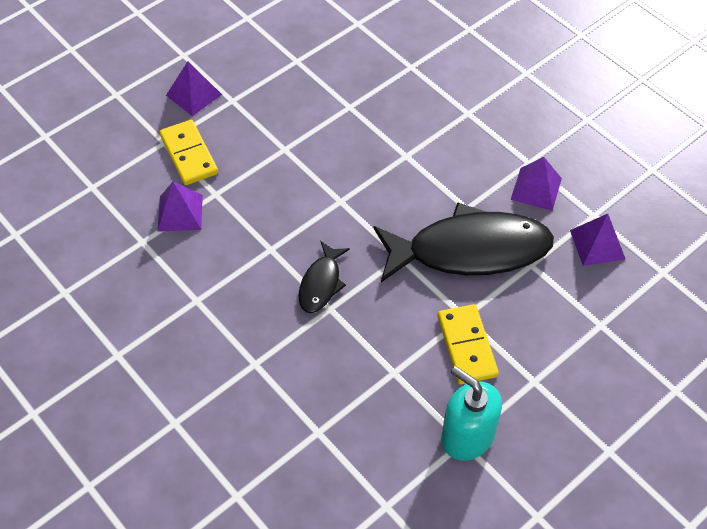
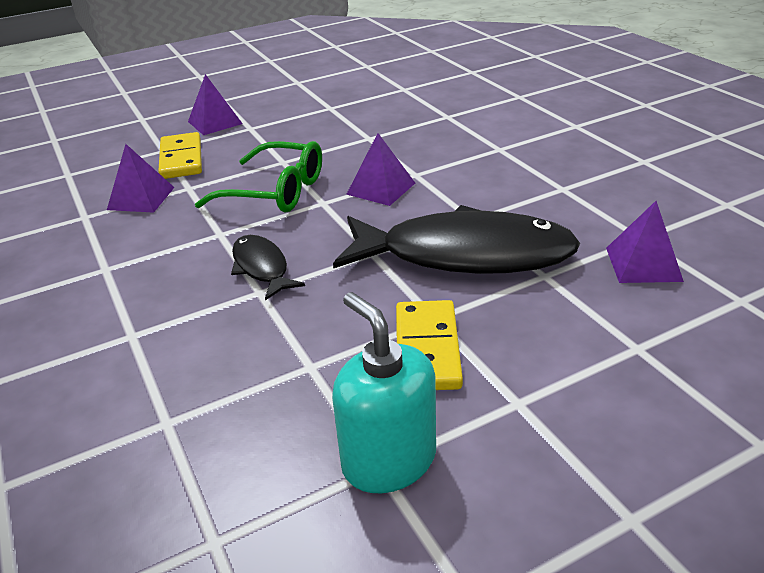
camera: 15 degrees right, 20 degrees down
black fish [299,241,350,313] -> black fish turned 120 degrees clockwise [231,235,305,300]
purple pyramid [511,157,562,211] -> purple pyramid moved to [346,133,415,206]
none -> green glasses [195,141,322,212]

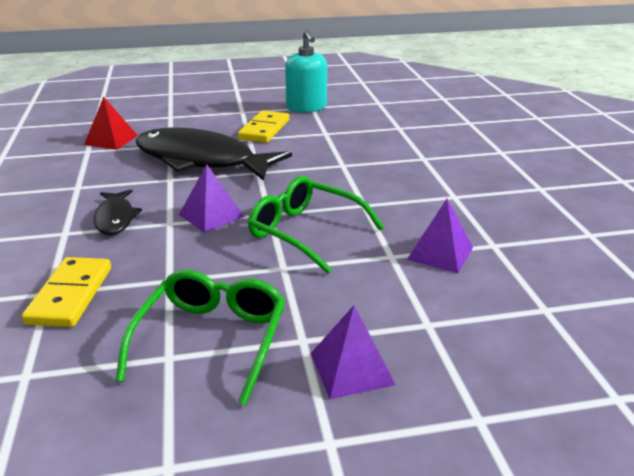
camera: 165 degrees left, 5 degrees down
yellow domino [158,132,202,179] -> yellow domino moved to [22,257,111,327]
black fish [231,235,305,300] -> black fish moved to [94,189,142,235]
purple pyramid [606,201,684,283] -> red pyramid [84,97,138,150]
none -> green glasses [116,270,285,405]

